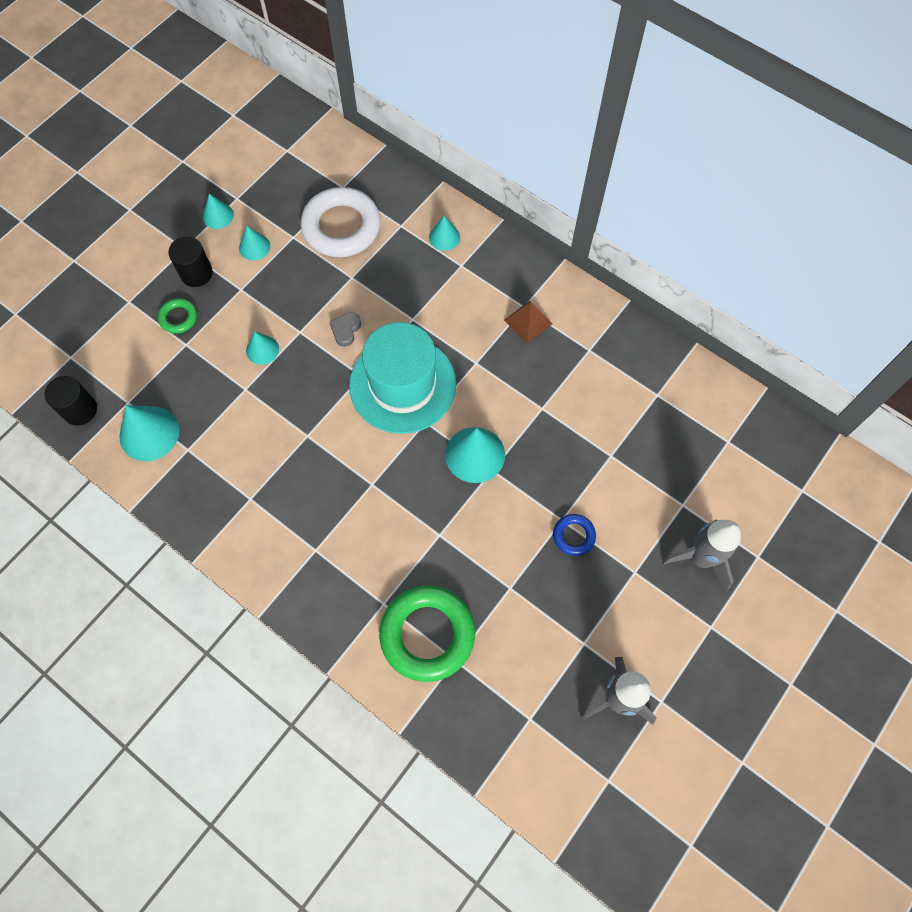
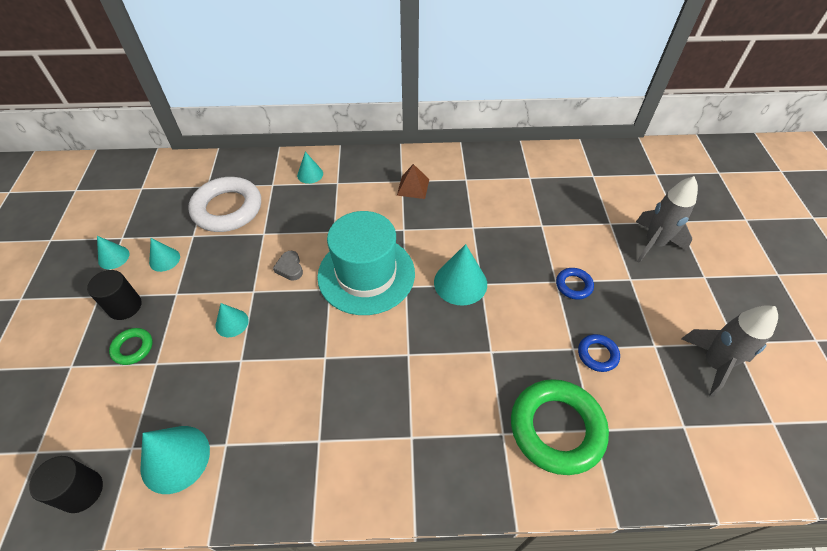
camera: 40 degrees left, 15 degrees down
none -> blue ring [578,334,620,372]

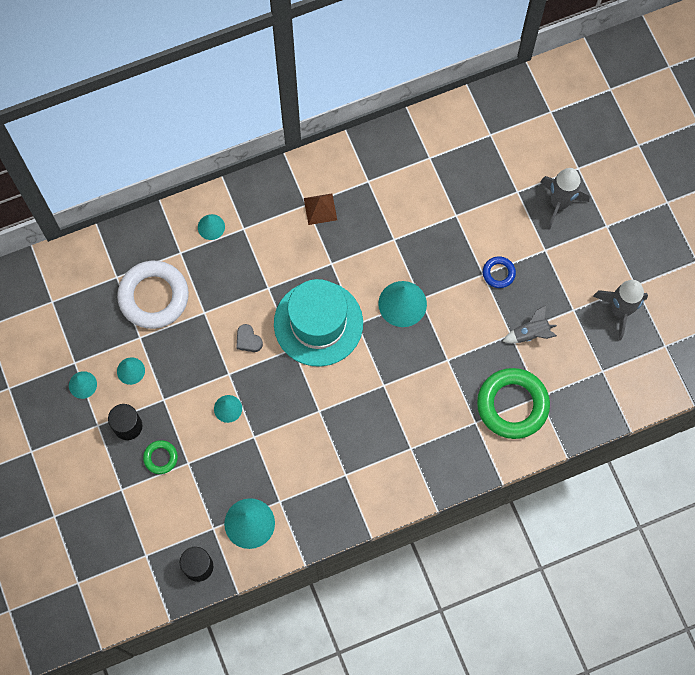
camera: 20 degrees left, 20 degrees up
blue ring [578,334,620,372] -> grey rocket [502,305,557,343]

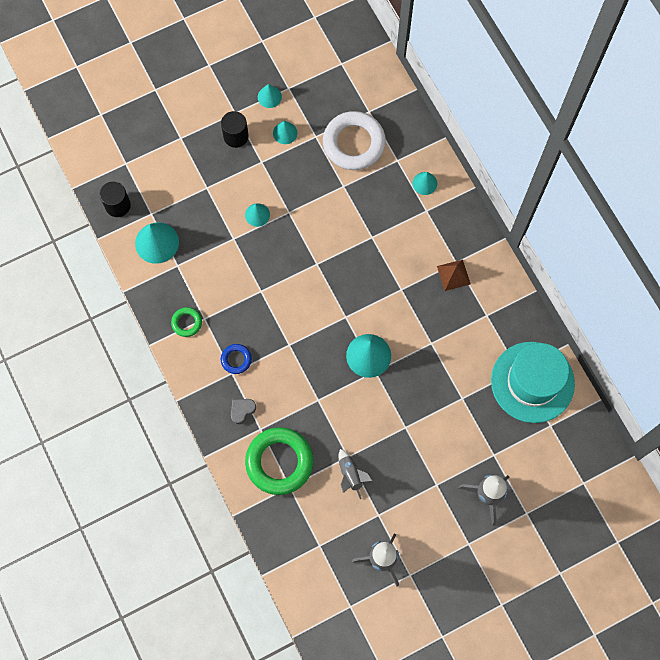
camera: 85 degrees right, 0 degrees up
green ring [143,440,178,474] -> green ring moved to [171,307,202,337]
grey heart [236,324,263,352] -> grey heart moved to [231,399,256,424]
turquoise hat [274,279,363,367] -> turquoise hat moved to [491,342,575,423]
blue ring [483,256,516,288] -> blue ring moved to [221,344,252,374]

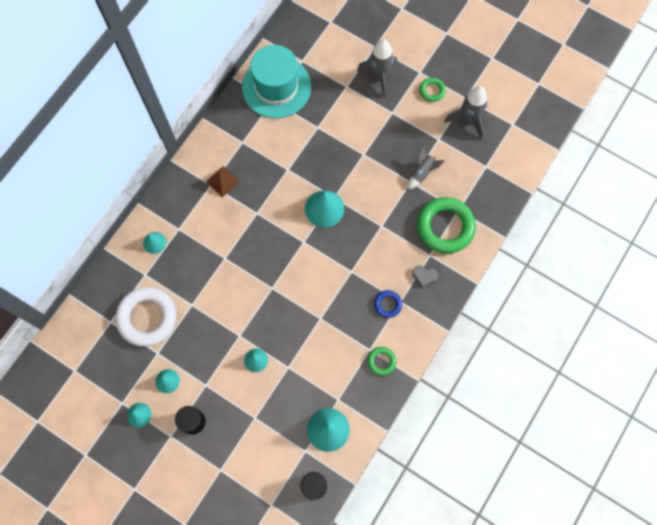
camera: 120 degrees left, 0 degrees up
none -> green ring [419,78,446,102]

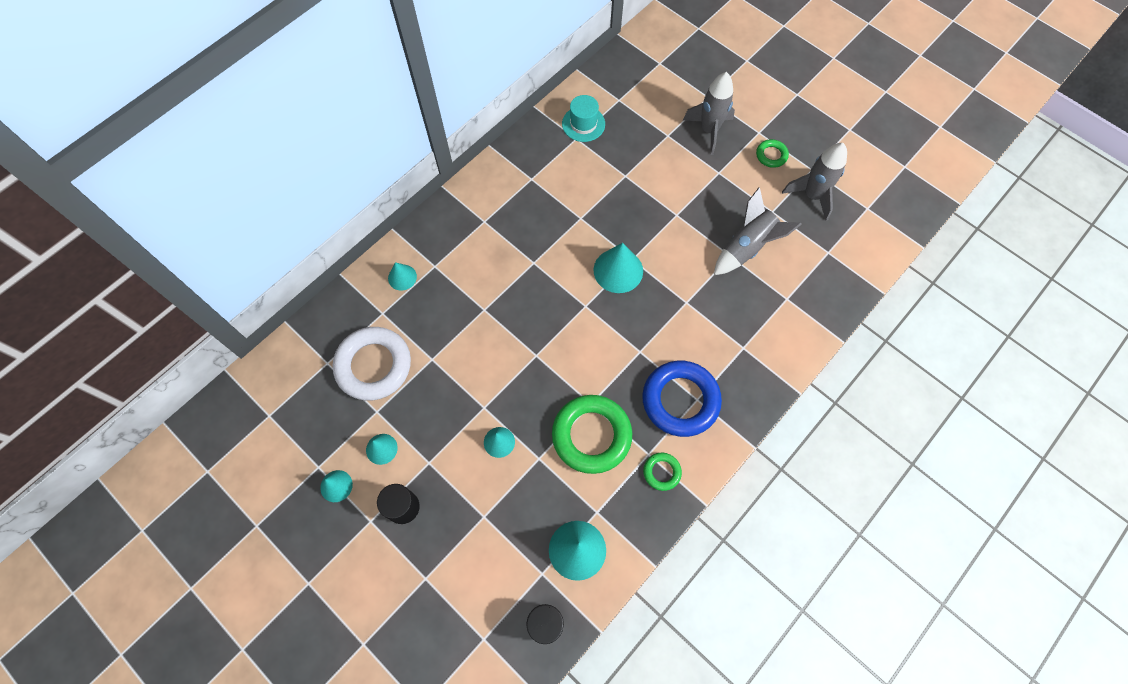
camera: 10 degrees right, 5 degrees down
brown pyramid [206,166,240,197] -> none
turquoise hat [242,45,311,118] -> turquoise hat [562,95,605,142], size x0.52
blue ring [374,290,402,318] -> blue ring [642,361,722,437], size x2.12
grey rocket [408,146,445,190] -> grey rocket [714,187,802,275], size x1.63
grey heart [412,265,438,288] -> none
green ring [417,197,476,253] -> green ring moved to [552,395,632,474]

